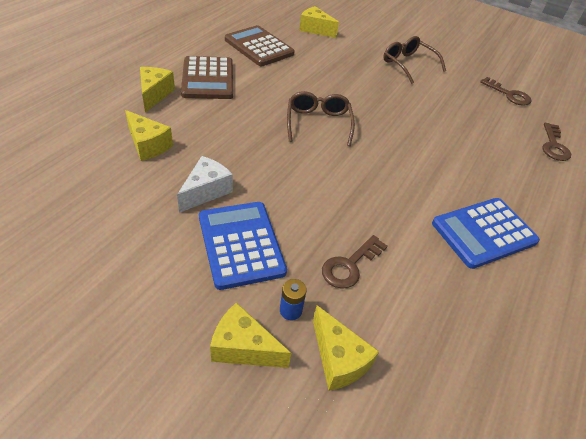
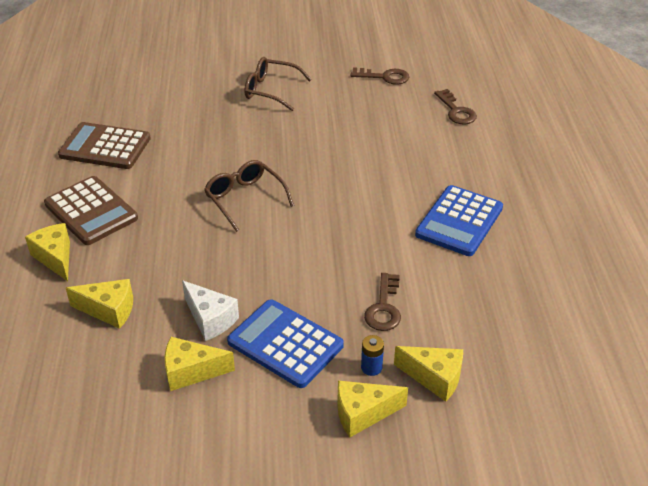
camera: 30 degrees left, 5 degrees down
white cheese [177,156,233,213] -> white cheese turned 135 degrees clockwise [182,280,239,341]
yellow cheese [299,6,339,38] -> yellow cheese moved to [164,337,235,391]

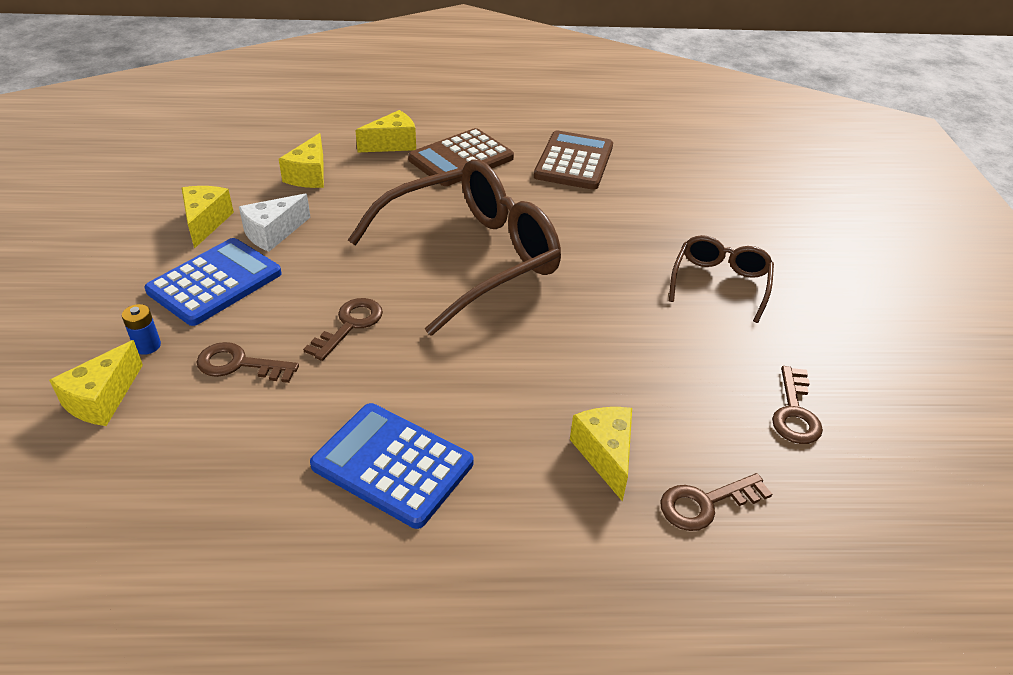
camera: 90 degrees right, 0 degrees up
brown glasses [204,160,294,232] -> brown glasses [348,159,561,336], size x1.96
yellow cheese [337,381,408,437] -> yellow cheese moved to [570,407,632,502]
none -> brown key [303,298,383,361]

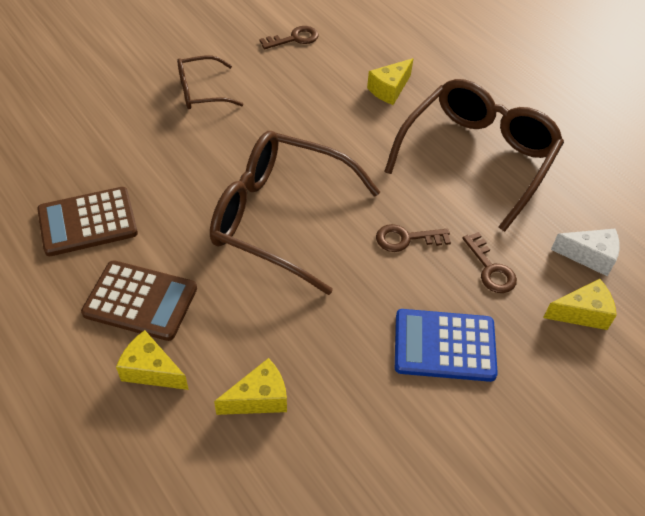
camera: 125 degrees left, 10 degrees up
blue battery [122,304,161,355] -> none
yellow cheese [182,186,234,249] -> none
white cheese [239,193,310,252] -> white cheese moved to [551,229,620,276]
blue calculator [310,403,473,529] -> brown glasses [384,79,564,232]
brown key [660,473,772,531] -> none

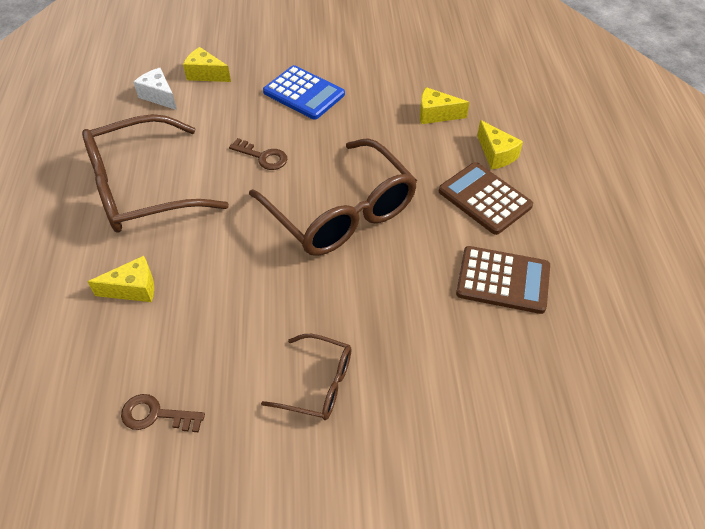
camera: 145 degrees left, 0 degrees up
brown key [462,232,517,293] -> none

